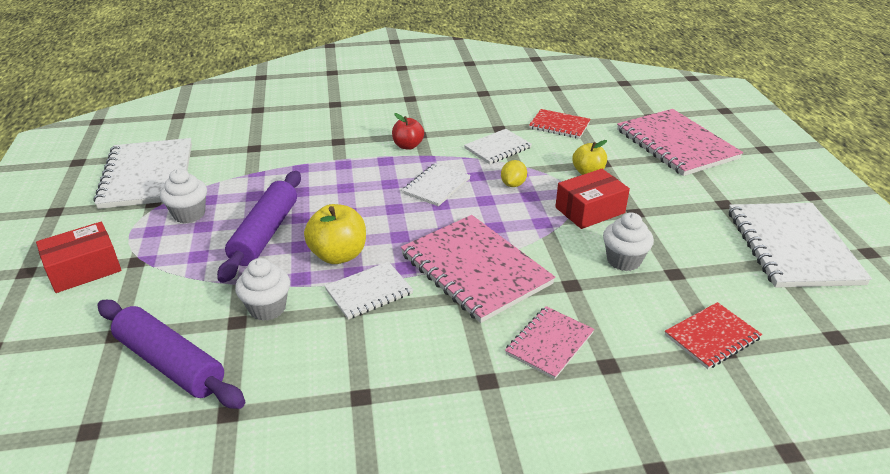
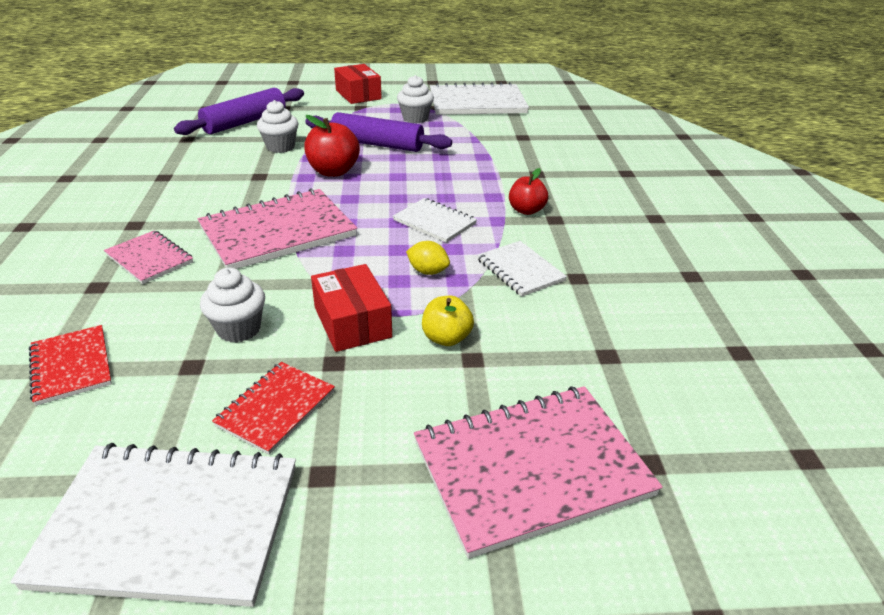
camera: 95 degrees right, 0 degrees up
yellow apple [304,204,366,264] -> red apple [304,115,360,177]
white notebook [325,262,413,320] -> none
red notebook [529,109,591,139] -> red notebook moved to [212,362,335,455]

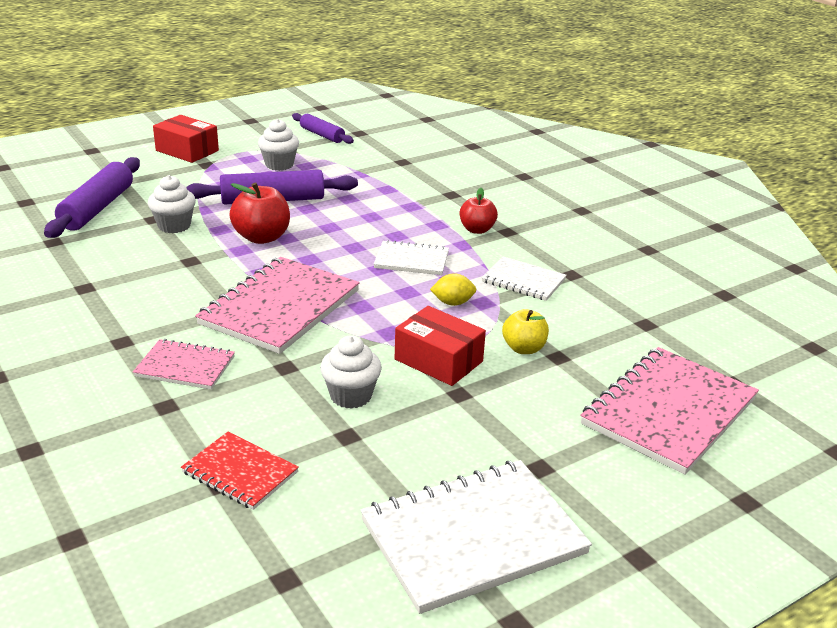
camera: 30 degrees left, 5 degrees down
red notebook [212,362,335,455] -> none
white notebook [430,82,529,115] -> purple rolling pin [292,113,354,144]

